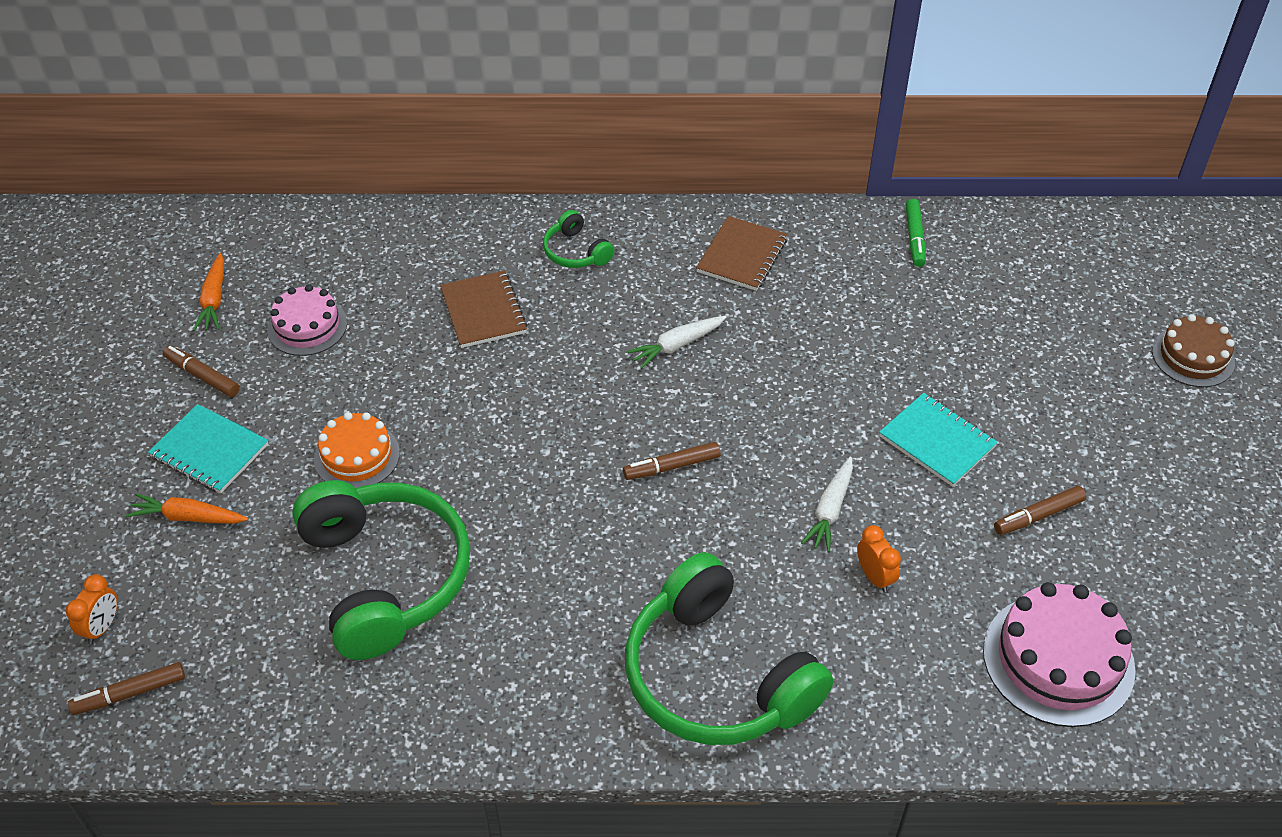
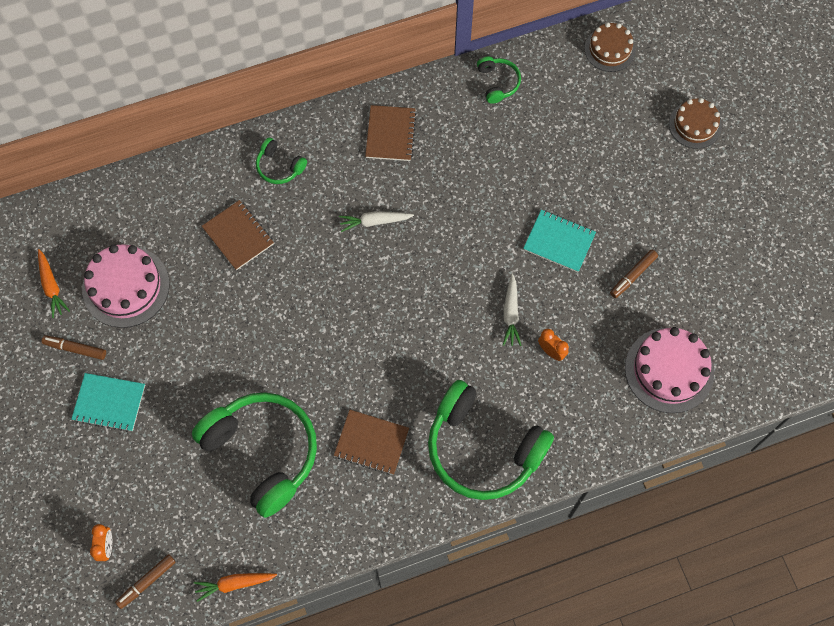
camera: 20 degrees left, 20 degrees up
orange carrot [126,493,248,524] -> orange carrot moved to [194,573,277,602]
pink cake [267,284,347,356] -> pink cake [82,244,169,328], size x1.57
orange cake [314,412,400,488] -> none
brown marker [623,442,720,480] -> none
white carrot [627,316,726,369] -> white carrot turned 45 degrees clockwise [339,211,414,232]
green marker [906,199,926,267] -> green headphones [477,56,521,104]
none -> brown notebook [334,410,409,475]
none -> brown cake [584,22,636,72]

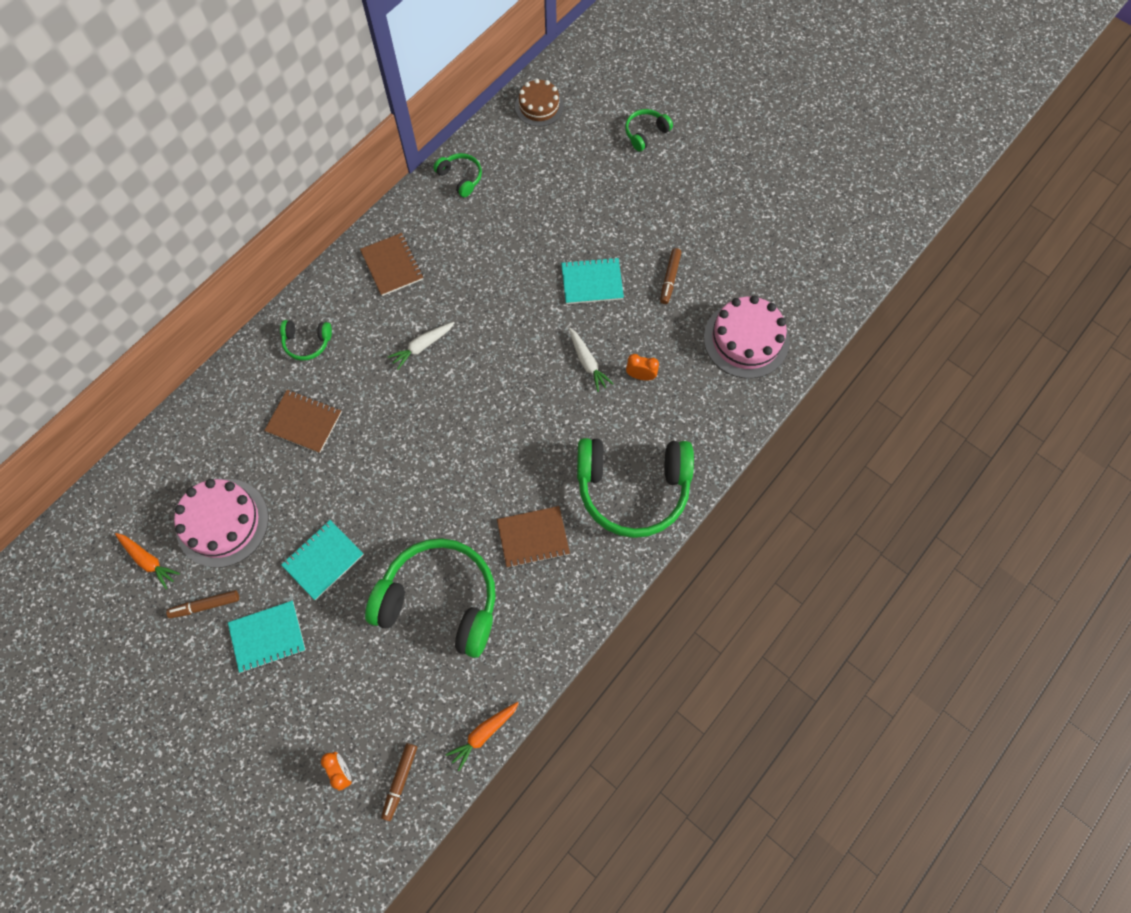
camera: 30 degrees left, 0 degrees up
brown cake [669,98,722,149] -> green headphones [625,109,673,152]
none -> turquoise notebook [281,520,364,600]

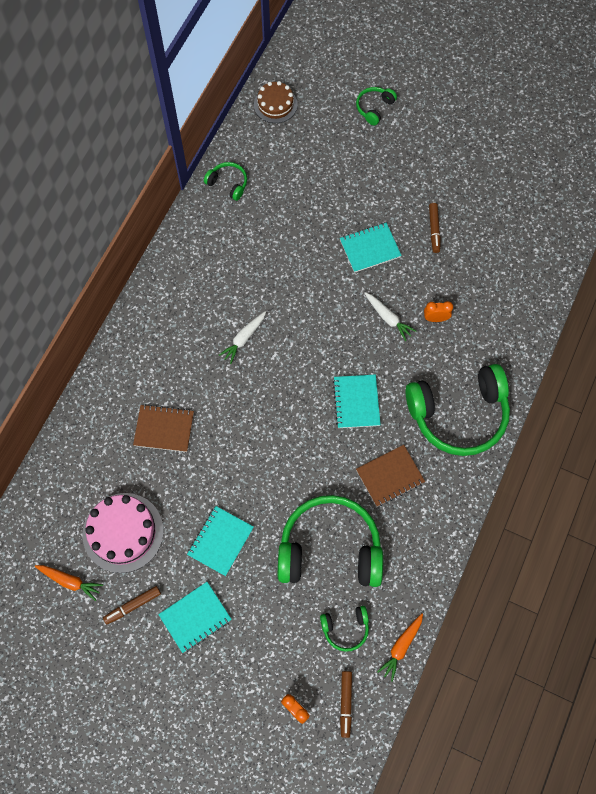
camera: 15 degrees left, 0 degrees up
green headphones [280,320,332,361] -> green headphones moved to [320,606,369,652]
brown notebook [360,233,423,296] -> none
pink cake [704,295,789,379] -> none
none -> turquoise notebook [333,374,381,428]

